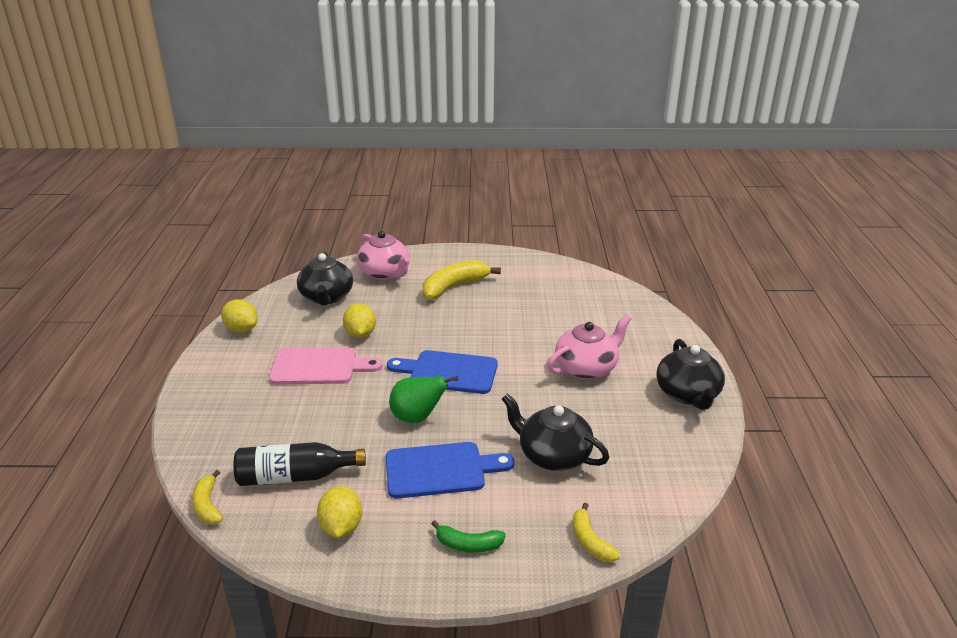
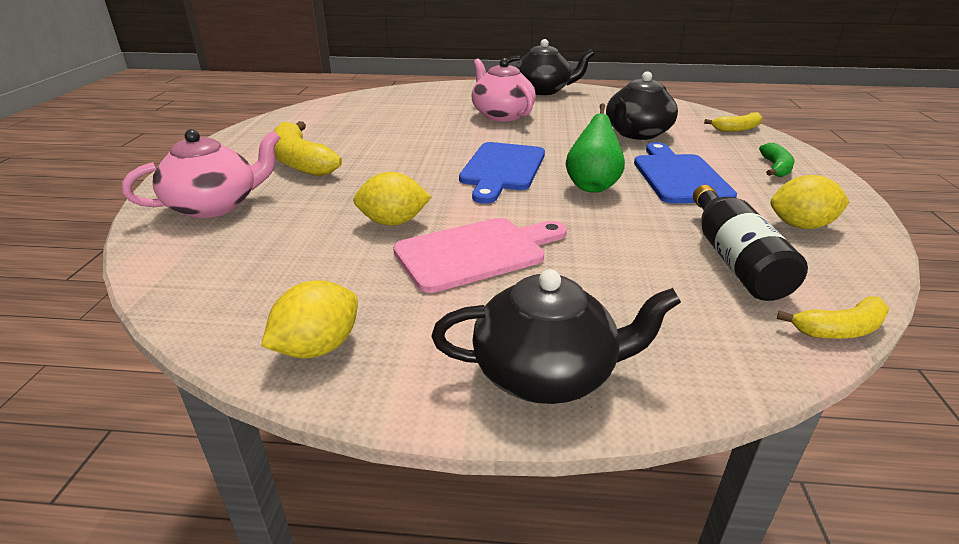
camera: 85 degrees left, 0 degrees up
pink cutting board [269,347,383,384] -> pink cutting board turned 60 degrees clockwise [393,218,567,293]
black teapot [297,252,353,305] -> black teapot moved to [432,269,681,404]

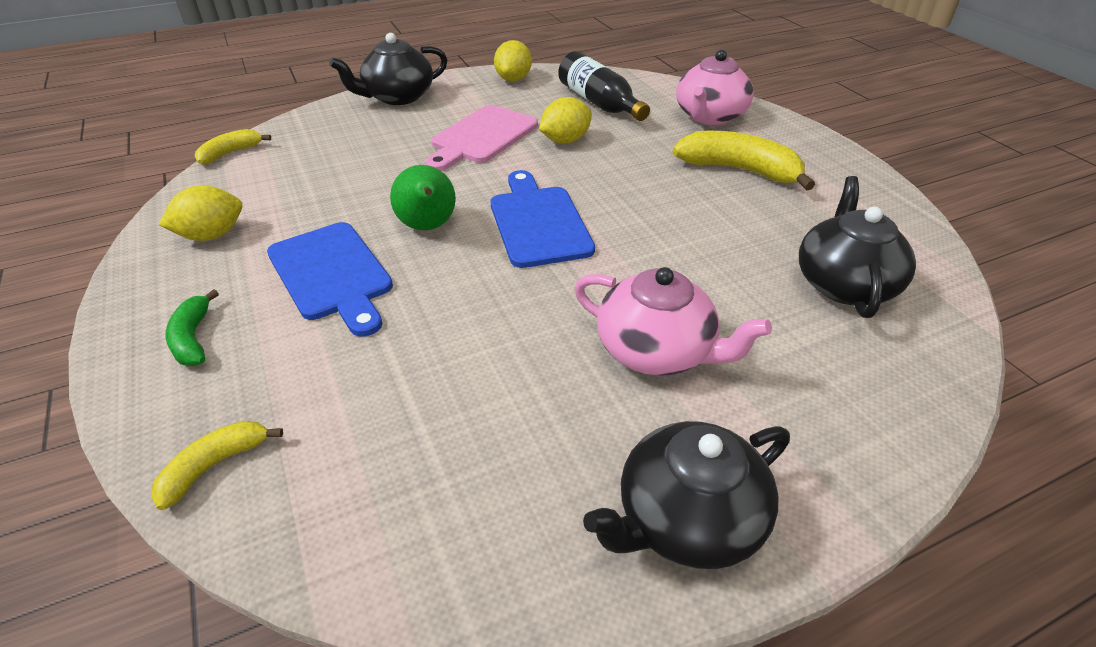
camera: 150 degrees right, 10 degrees up
black teapot [606,71,678,140] -> black teapot moved to [799,176,916,318]
black bottle [693,185,808,301] -> black bottle moved to [558,51,650,121]

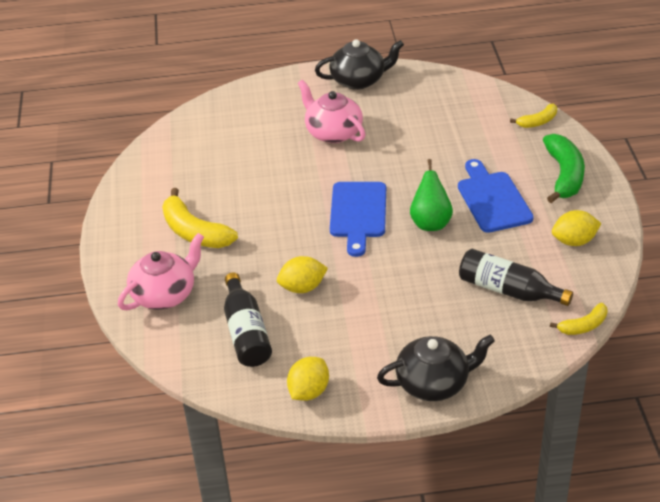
camera: 160 degrees left, 0 degrees up
green banana [166,289,219,366] -> green banana [543,134,585,203], size x1.79
pink cutting board [425,105,538,171] -> none
black teapot [799,176,916,318] -> none
none -> black bottle [459,249,573,306]

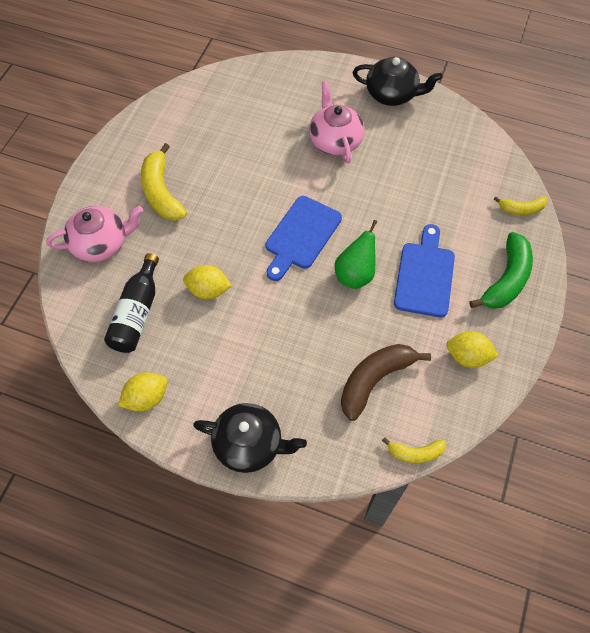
camera: 25 degrees right, 20 degrees up
black bottle [459,249,573,306] -> brown banana [341,344,431,421]

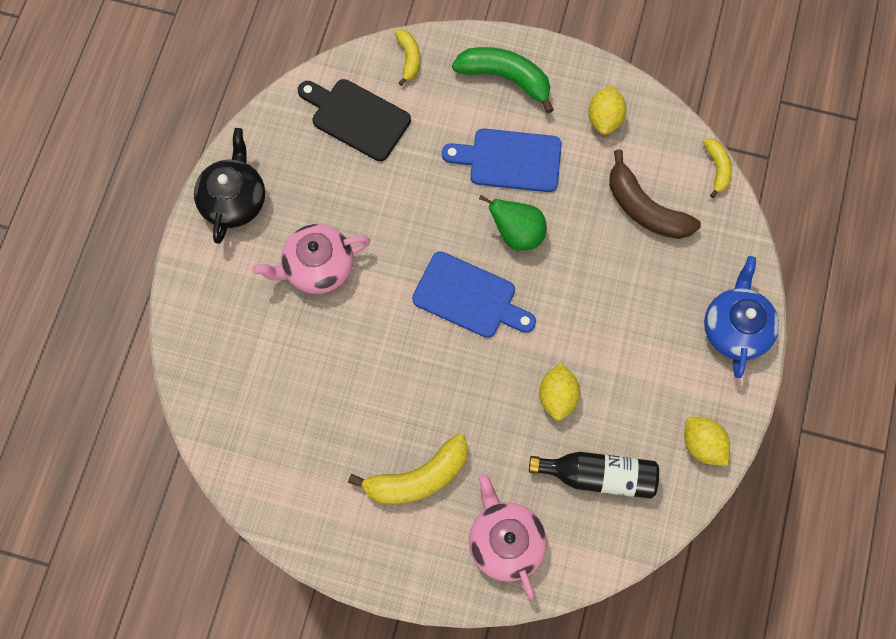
camera: 95 degrees left, 10 degrees up
black teapot [193,403,307,473] -> blue teapot [704,256,779,378]
none -> black cutting board [298,79,411,161]

